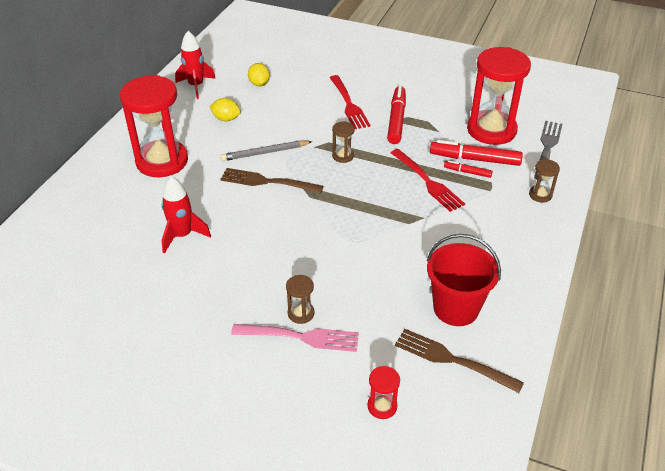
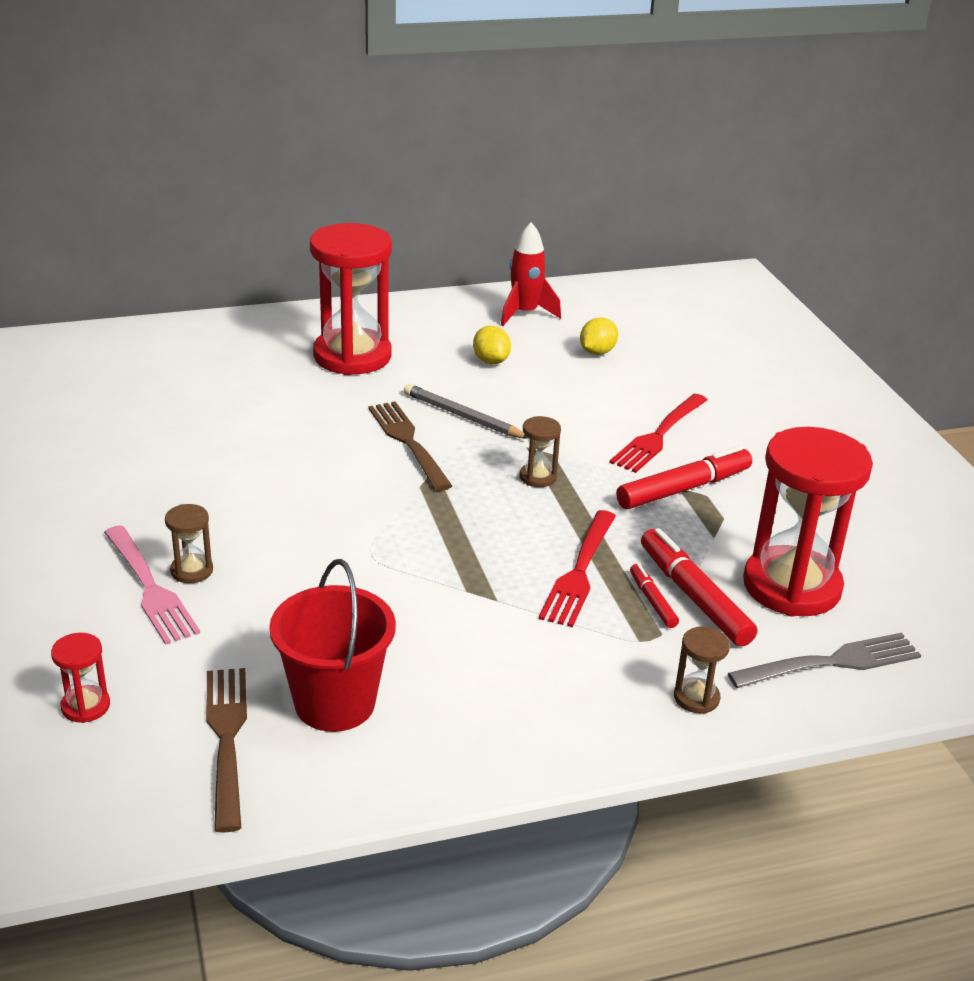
camera: 50 degrees right, 10 degrees down
red rocket [162,176,211,254] -> none

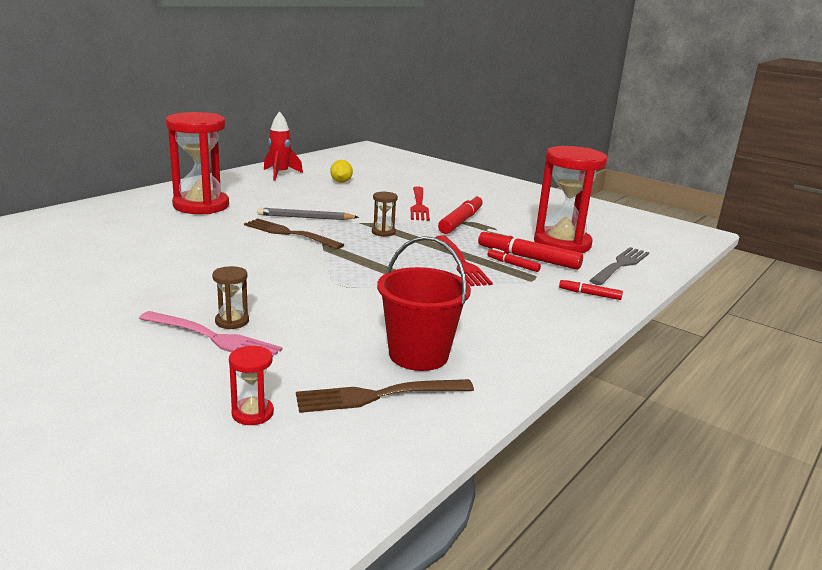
camera: 35 degrees left, 10 degrees down
brown fork [206,668,247,833] -> brown fork turned 60 degrees counterclockwise [296,379,474,413]
yellow lemon [473,326,511,364] -> none
brown hourglass [674,627,730,713] -> red marker [559,278,623,300]

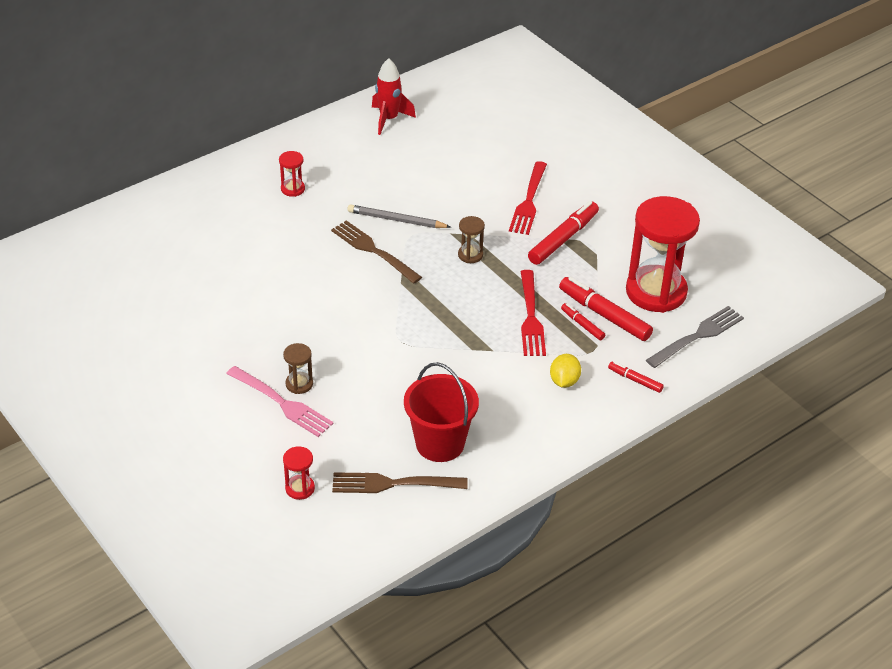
camera: 15 degrees right, 20 degrees up
red hourglass [166,112,229,214] -> red hourglass [279,151,305,197], size x0.42
yellow lemon [330,160,353,183] -> yellow lemon moved to [550,354,581,388]

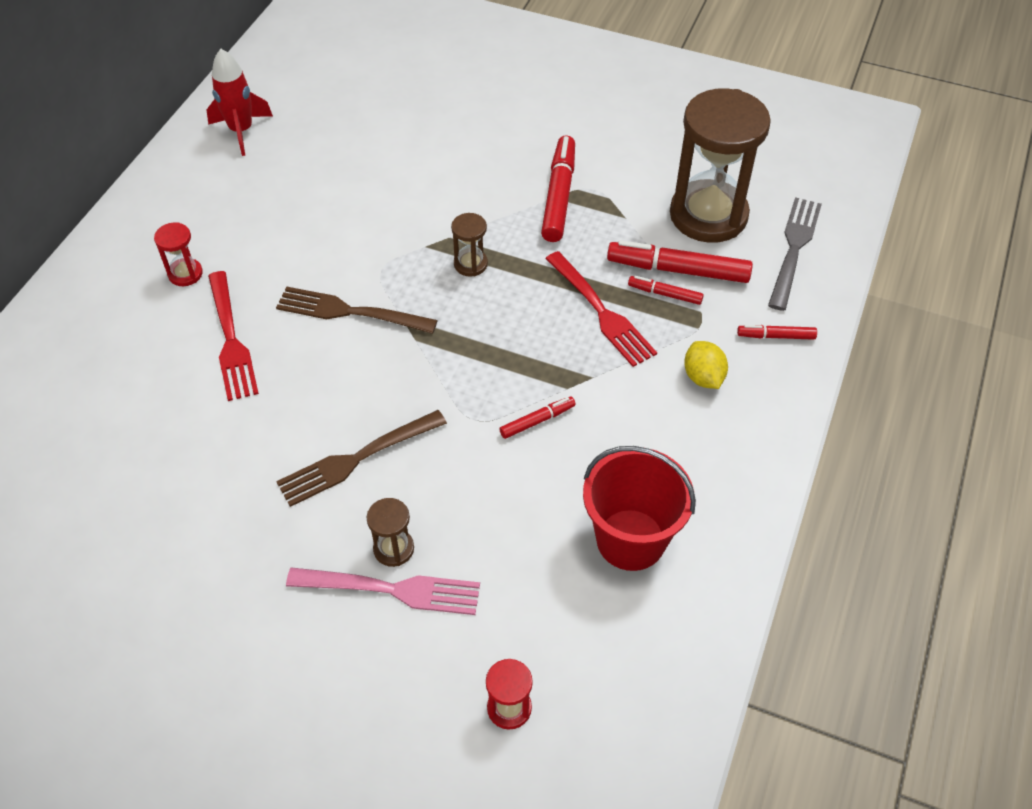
camera: 30 degrees left, 10 degrees up
brown fork [332,472,468,493] -> brown fork moved to [276,410,447,507]
grey pencil [347,204,451,228] -> none
red fork [509,161,547,235] -> red fork moved to [208,271,259,401]
red hourglass [626,196,700,313] -> brown hourglass [670,88,771,243]
none -> red marker [499,396,575,439]

